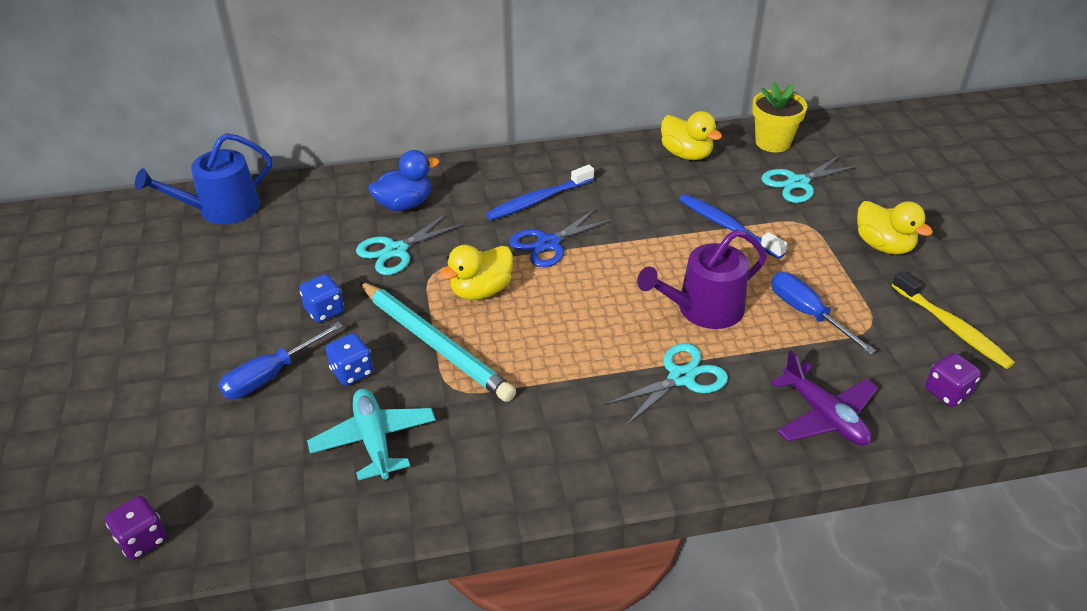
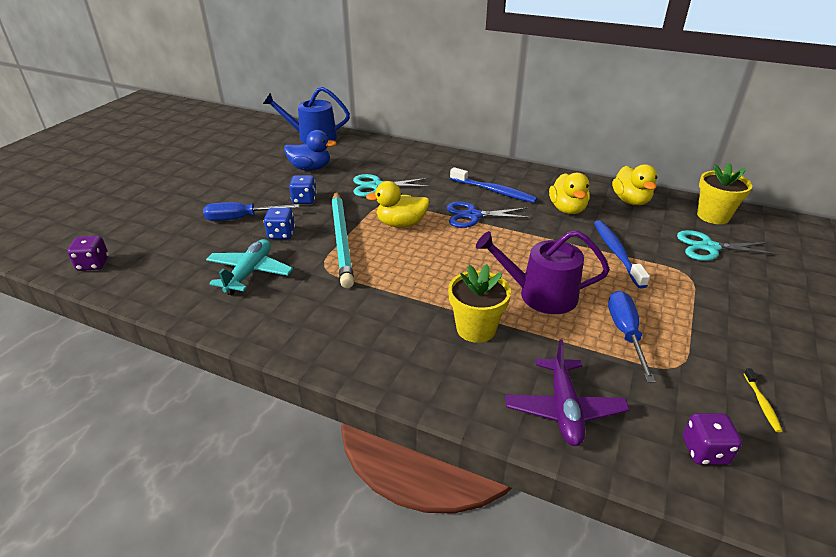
camera: 35 degrees right, 5 degrees down
blue duck [369,150,439,211] -> blue duck moved to [284,130,337,171]
blue toothbrush [486,165,594,220] -> blue toothbrush turned 150 degrees counterclockwise [450,167,537,203]
turquoise scissors [604,343,728,426] -> yellow flower pot [448,264,511,343]
yellow duck [857,201,933,255] -> yellow duck moved to [549,173,590,214]
yellow toothbrush [892,271,1015,369] -> yellow toothbrush [744,368,782,432], size x0.50

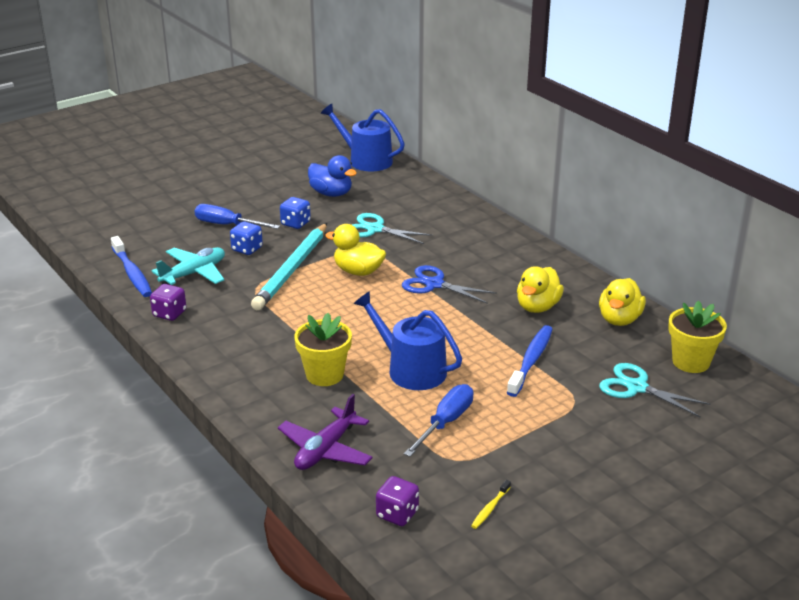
camera: 30 degrees right, 5 degrees down
purple dice [67,236,109,271] -> purple dice moved to [150,284,186,321]
blue toothbrush [450,167,537,203] -> blue toothbrush moved to [111,236,152,297]
purple watering can [476,230,610,314] -> blue watering can [353,291,462,390]

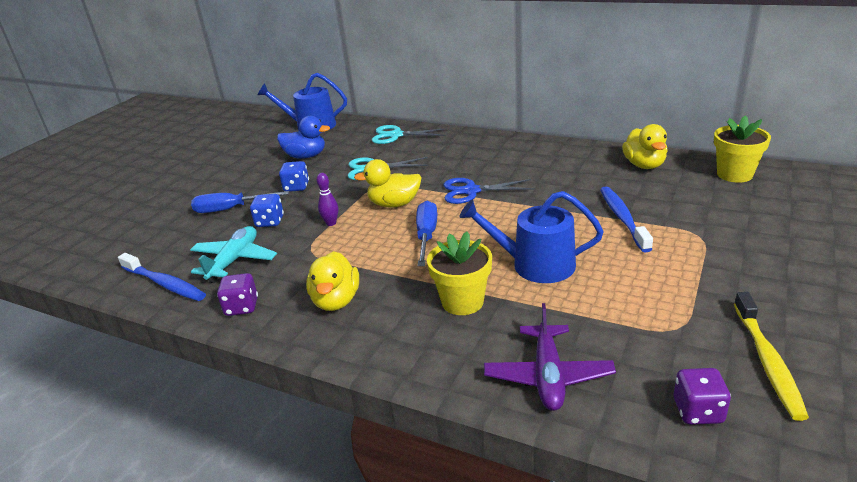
camera: 25 degrees left, 0 degrees up
turquoise pencil [251,223,327,310] -> purple bowling pin [316,173,338,226]
blue screwdriver [404,384,474,457] -> blue screwdriver moved to [416,201,437,266]
yellow toothbrush [471,480,511,529] -> yellow toothbrush [734,292,809,421], size x2.01
yellow duck [517,266,564,313] -> yellow duck moved to [306,251,359,311]
turquoise scissors [599,363,711,418] -> turquoise scissors moved to [372,125,447,144]

